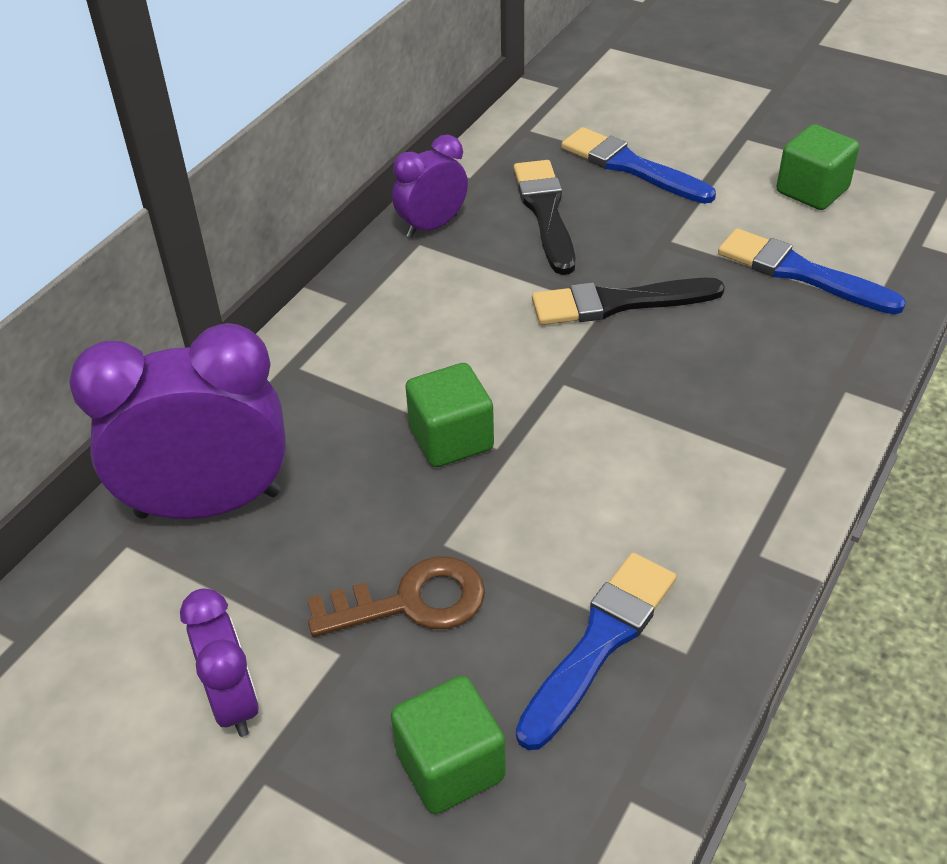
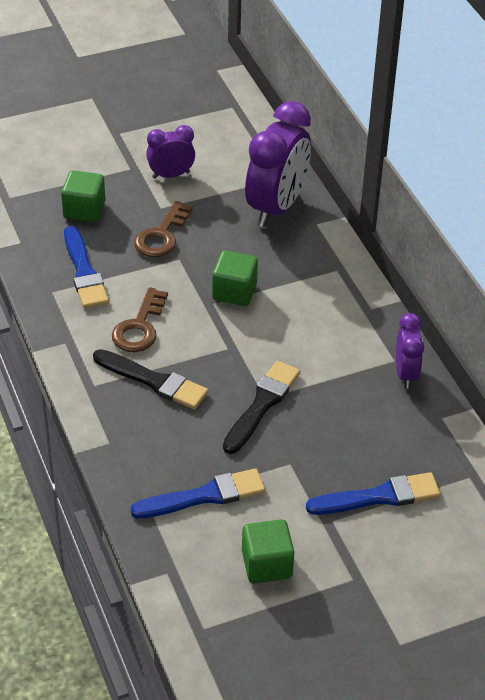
camera: 125 degrees right, 0 degrees up
purple clock [180,588,259,737] -> purple clock turned 150 degrees clockwise [146,125,195,179]
black brush [514,160,576,275] -> black brush moved to [93,349,208,410]
none -> brown key [112,287,168,352]

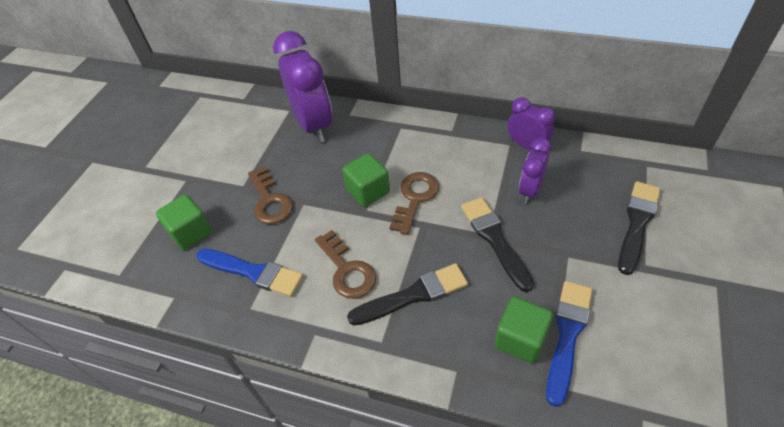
camera: 45 degrees left, 5 degrees up
purple clock [146,125,195,179] -> purple clock moved to [519,138,551,204]
green cube [242,519,294,584] -> green cube moved to [495,297,553,364]
blue brush [306,472,441,515] -> black brush [618,181,661,275]
none -> brown key [389,172,439,235]

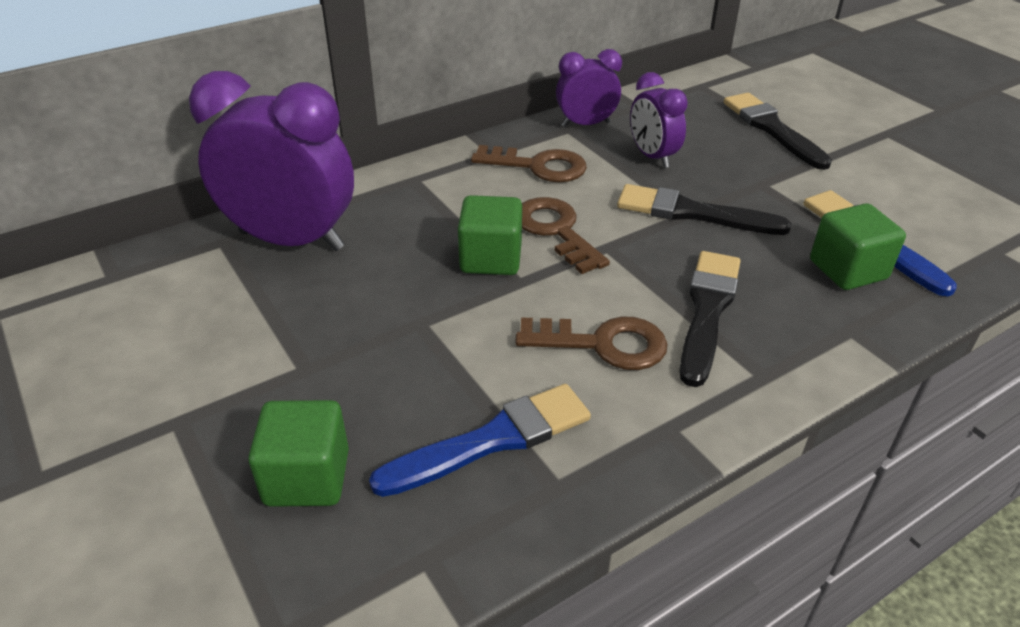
camera: 55 degrees left, 10 degrees down
brown key [248,167,293,224] -> brown key moved to [471,145,587,182]

